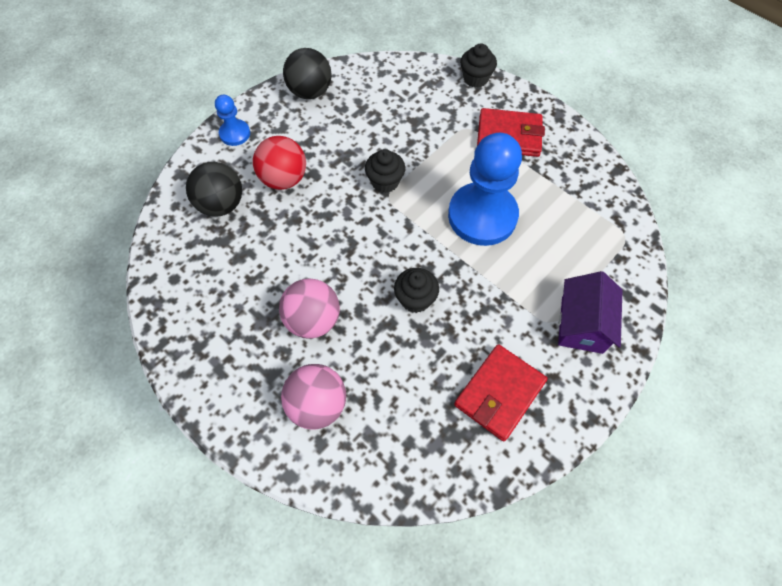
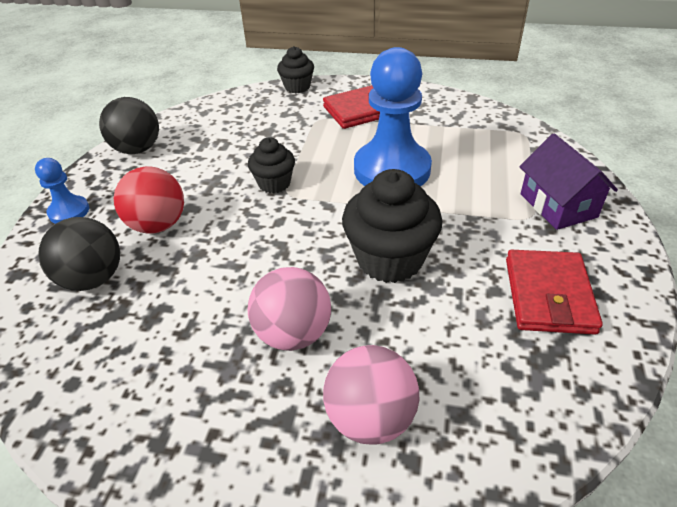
camera: 30 degrees left, 20 degrees down
black cupcake [394,268,439,313] -> black cupcake [342,169,442,283], size x1.72

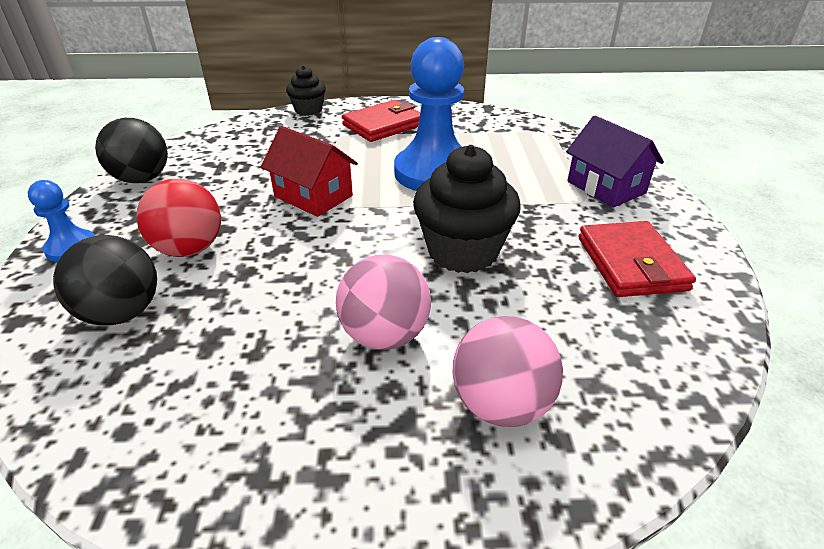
camera: 15 degrees left, 5 degrees down
black cupcake [248,137,295,193] -> red house [261,126,358,217]

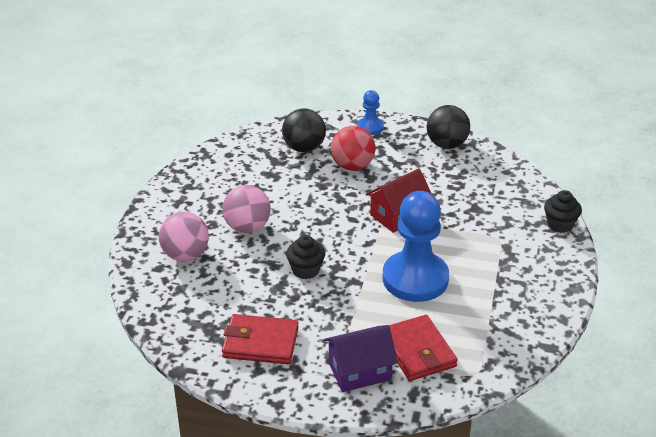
camera: 105 degrees right, 0 degrees up
red wallet [342,100,420,142] -> red wallet moved to [389,315,458,381]
black cupcake [413,145,521,273] -> black cupcake [286,235,325,279], size x0.58

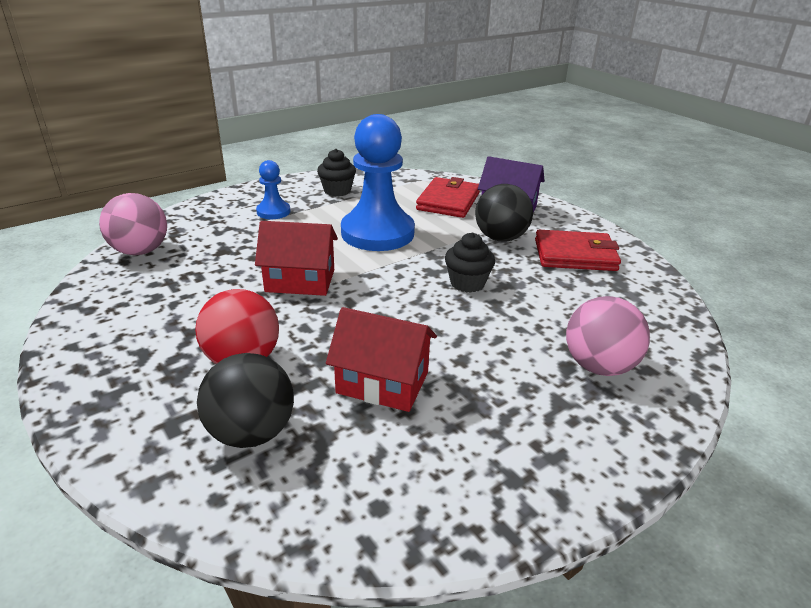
camera: 140 degrees left, 5 degrees down
pink ball [222,185,271,233] -> pink ball moved to [99,193,167,255]
red wallet [222,314,299,364] -> red wallet turned 45 degrees counterclockwise [535,230,621,271]
blue pawn [357,90,384,135] -> blue pawn moved to [256,160,290,219]
black ball [426,105,470,149] -> black ball moved to [475,184,533,242]
black cupcake [544,190,582,233] -> black cupcake moved to [317,149,356,197]
none -> red house [326,307,437,412]

